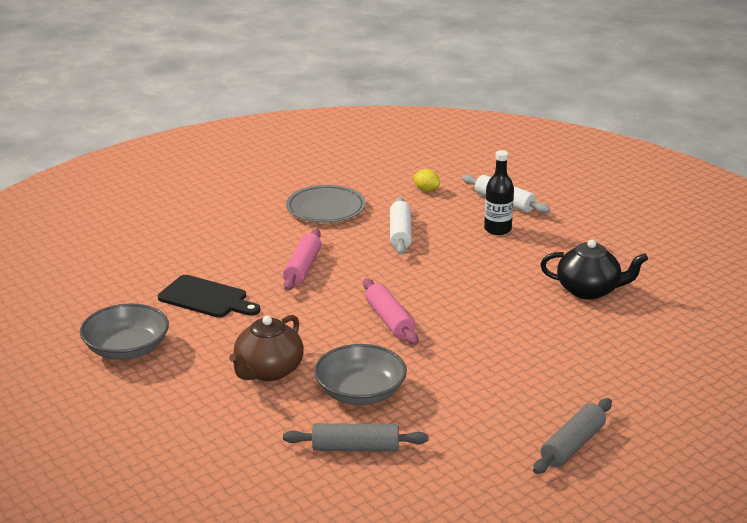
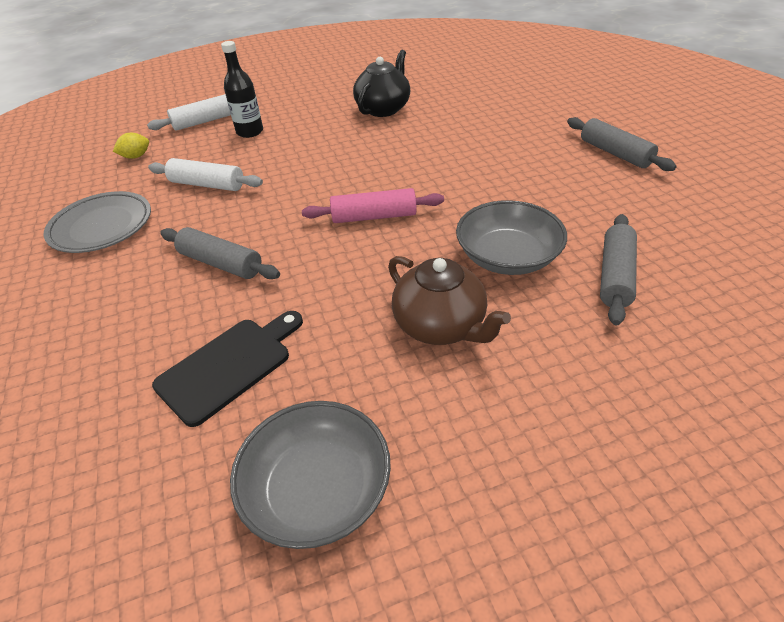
camera: 70 degrees left, 15 degrees up
pink rolling pin [283,229,322,291] -> grey rolling pin [160,227,280,279]

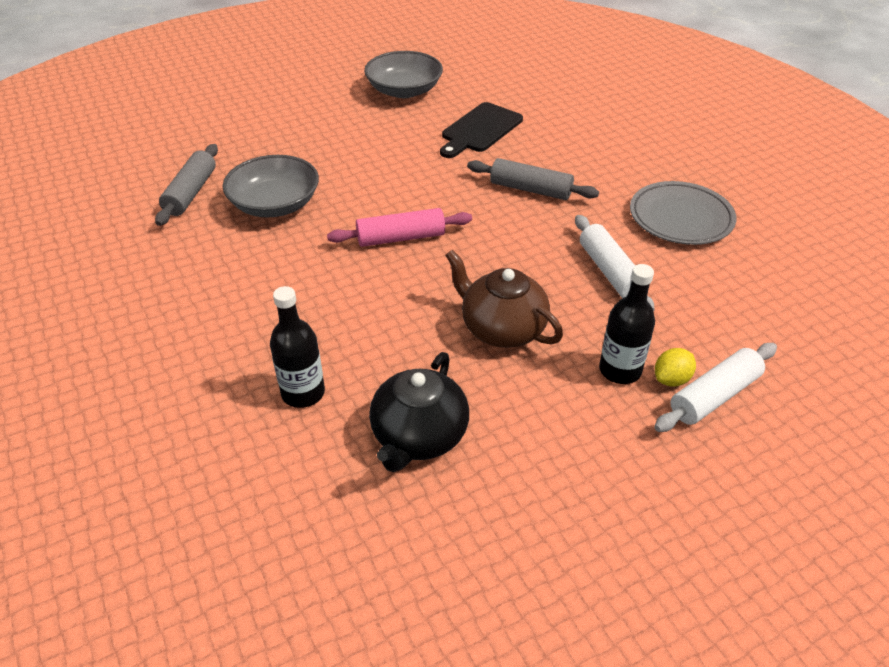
camera: 170 degrees right, 0 degrees up
yellow lemon [113,133,149,159] -> yellow lemon moved to [655,348,696,387]
white rolling pin [148,158,263,191] -> white rolling pin turned 60 degrees clockwise [575,215,655,311]
brown teapot [388,256,511,345] -> brown teapot moved to [445,249,563,348]
grey rolling pin [567,117,677,171] -> none
none -> black bottle [270,286,325,408]

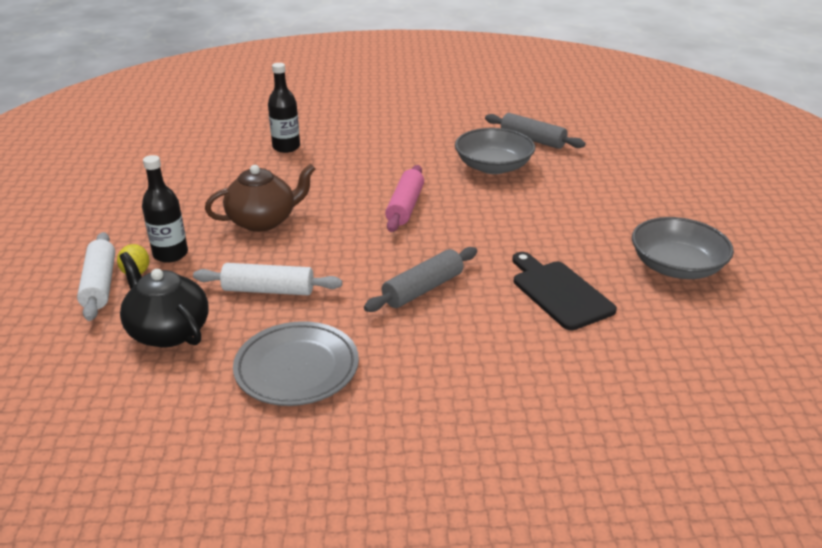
camera: 115 degrees right, 10 degrees down
black teapot [369,352,469,472] -> black teapot moved to [119,252,208,347]

